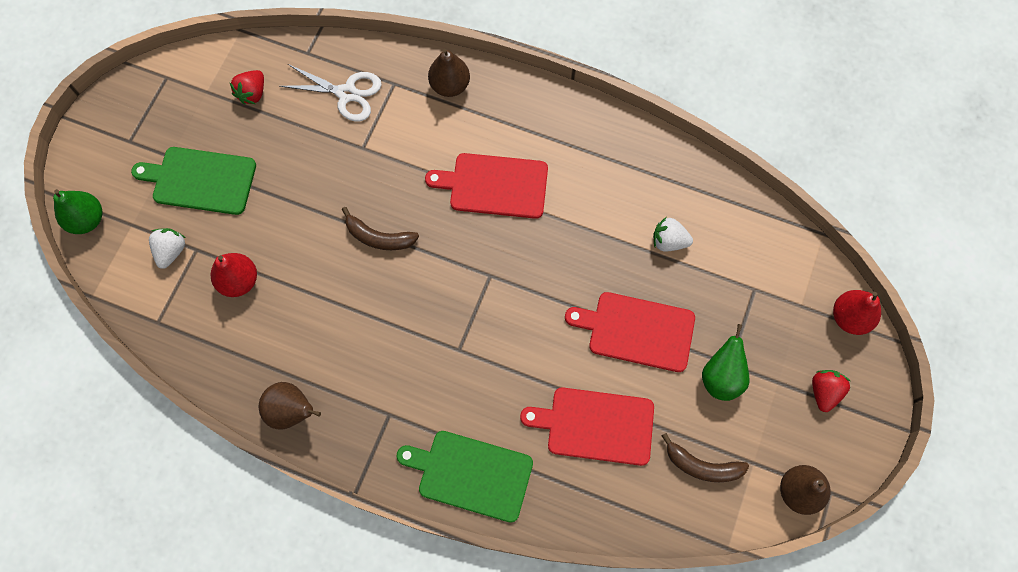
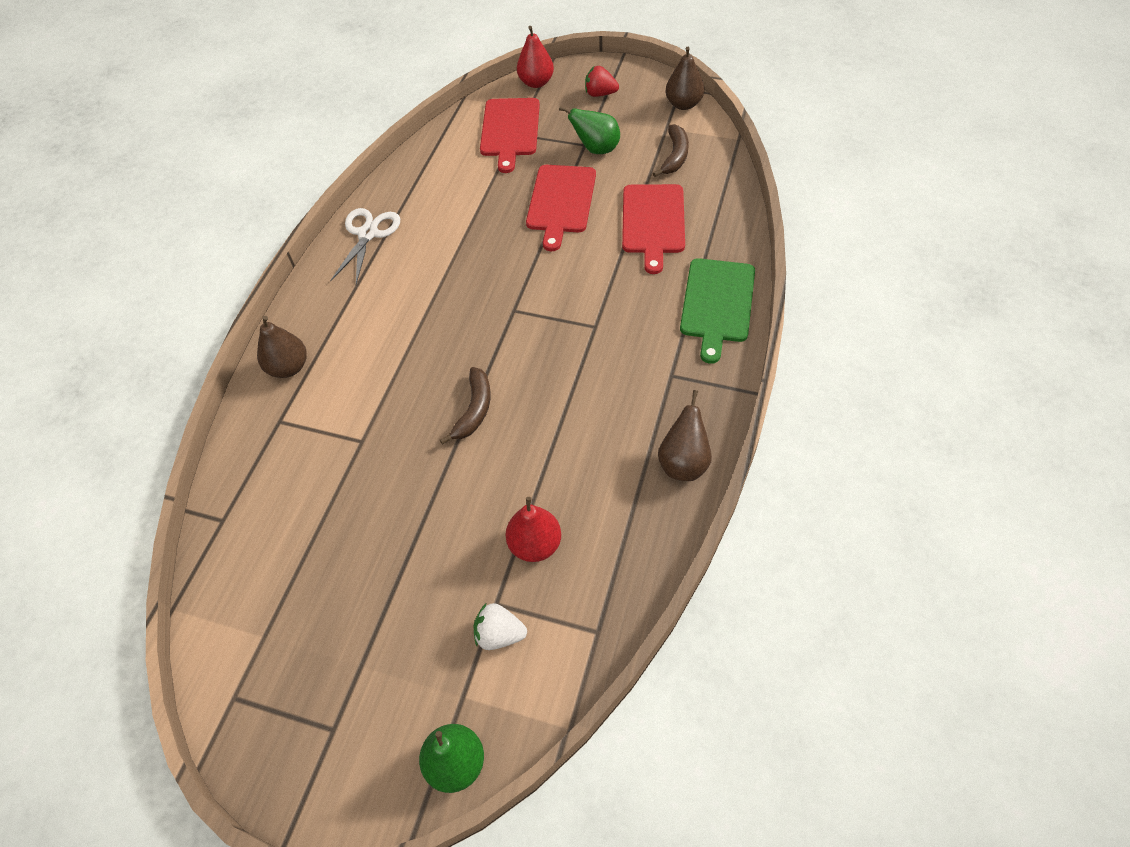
camera: 90 degrees left, 15 degrees down
green cutting board [131,147,256,215] -> none
red strawberry [230,70,264,104] -> none
white scissors [279,64,382,121] -> white scissors moved to [330,208,400,284]
red cutting board [425,153,548,219] -> red cutting board moved to [480,98,540,173]
white strawberry [653,218,693,252] -> none

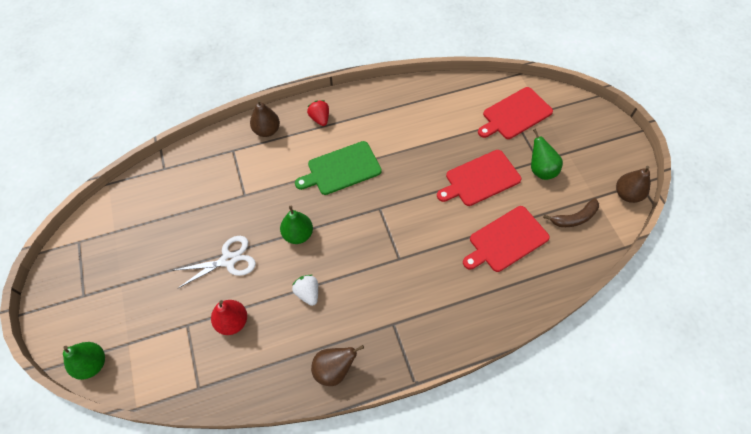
camera: 50 degrees right, 5 degrees up
white scissors [330,208,400,284] -> white scissors moved to [172,236,256,289]
brown banana [440,367,491,445] -> green pear [280,206,313,244]
white strawberry [474,603,527,650] -> white strawberry moved to [292,275,318,306]
red pear [517,26,554,88] -> none
red strawberry [585,66,619,97] -> red strawberry moved to [307,100,329,126]
green cutting board [680,258,755,364] -> green cutting board moved to [295,141,382,195]

